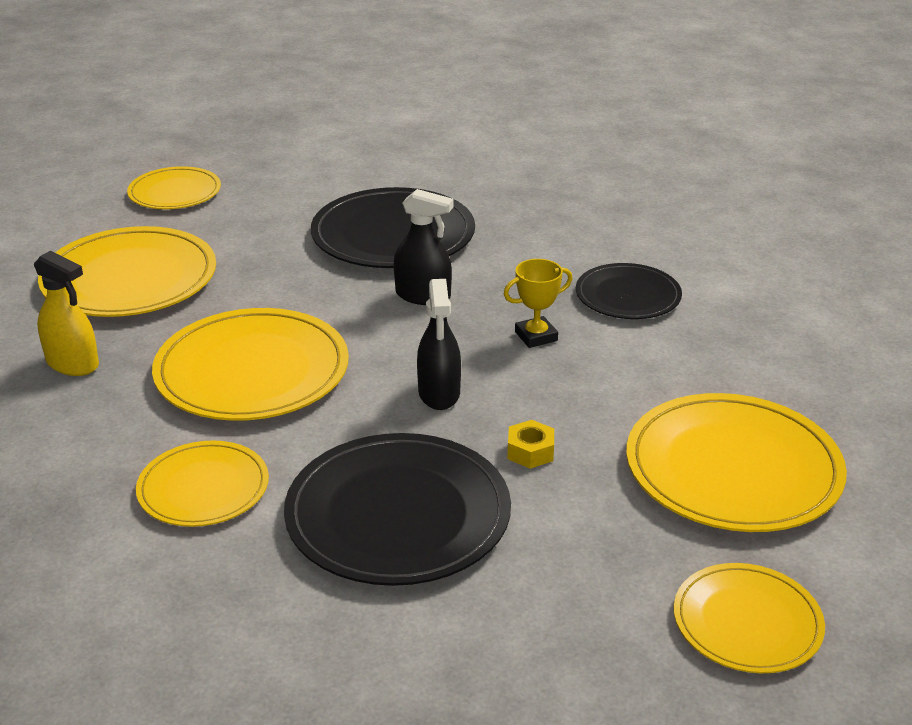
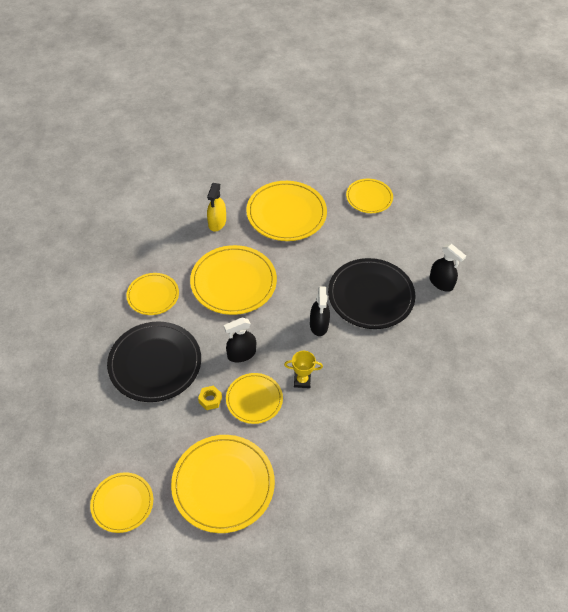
camera: 70 degrees right, 20 degrees up
yellow trophy [504,259,573,348] -> yellow trophy turned 45 degrees counterclockwise [284,351,323,388]
black plate [576,263,682,319] -> none
none -> yellow plate [226,373,283,424]
none -> black spray bottle [429,244,466,292]

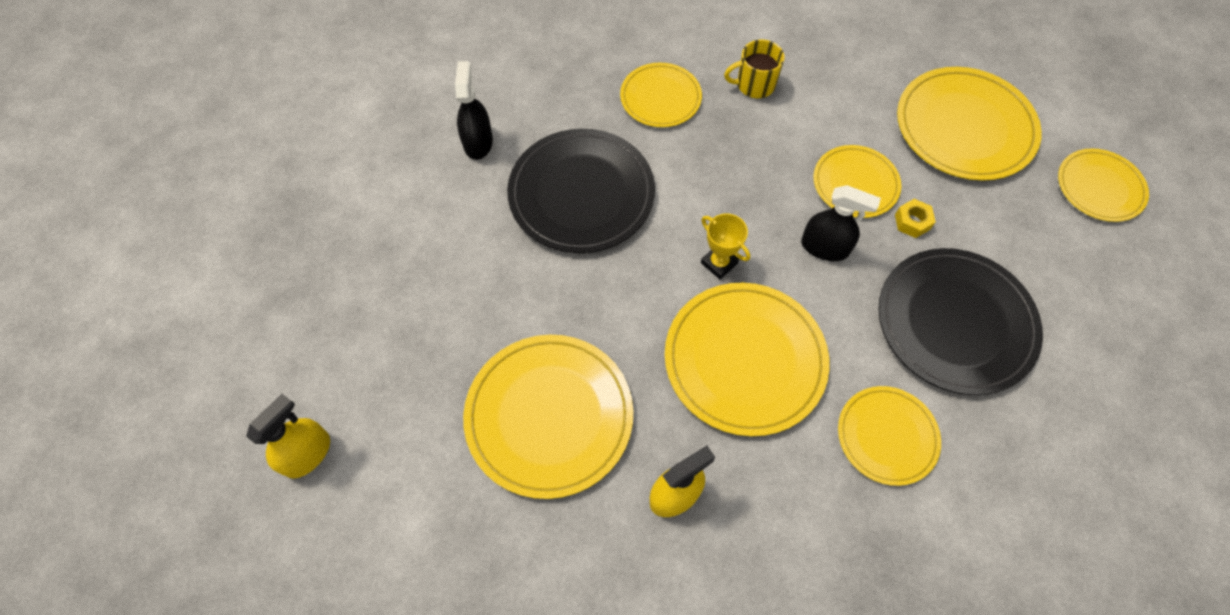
camera: 135 degrees left, 10 degrees up
yellow trophy [284,351,323,388] -> yellow trophy moved to [701,214,750,279]
black spray bottle [310,287,330,336] -> none
yellow plate [346,179,393,213] -> yellow plate moved to [620,63,702,127]
none -> yellow spray bottle [246,394,330,479]
none -> yellow mug [724,39,785,98]

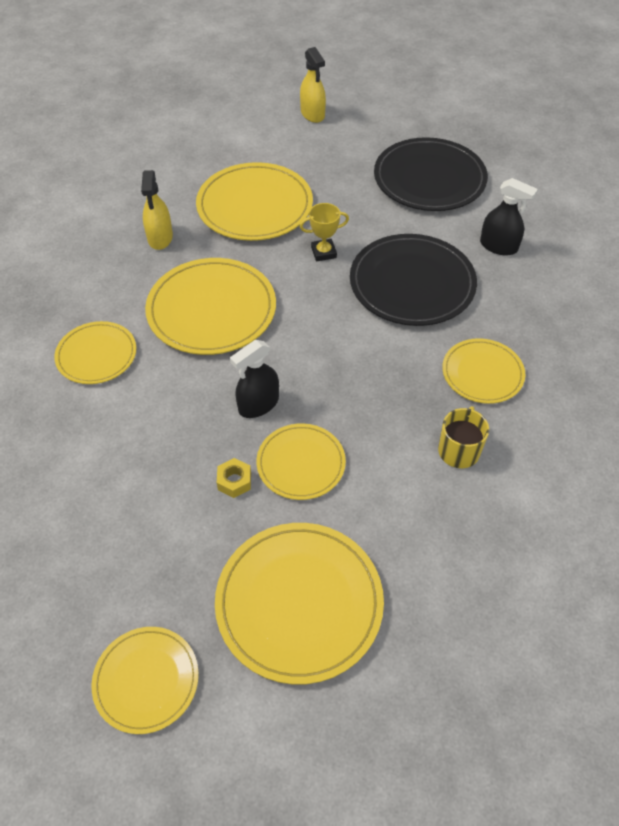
camera: 120 degrees right, 10 degrees down
yellow trophy [701,214,750,279] -> yellow trophy moved to [300,203,349,261]
black plate [878,248,1043,395] -> black plate moved to [374,137,488,211]

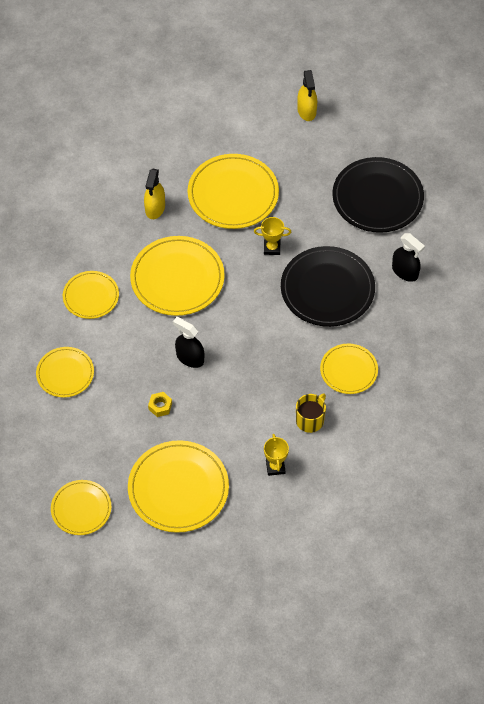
camera: 15 degrees right, 5 degrees up
black spray bottle [230,340,279,418] -> black spray bottle turned 60 degrees clockwise [173,317,205,368]
yellow plate [256,423,346,500] -> yellow plate moved to [36,347,94,398]
none -> yellow trophy [264,434,289,476]

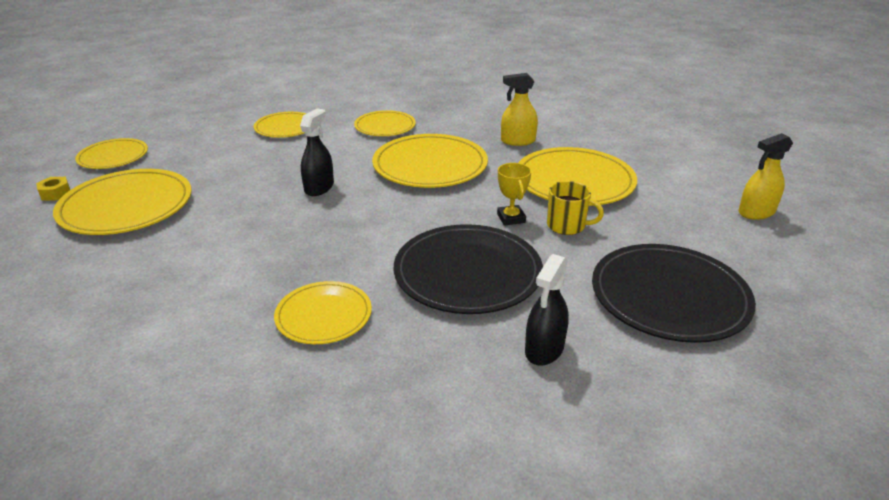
camera: 75 degrees right, 25 degrees down
yellow nut [148,392,172,417] -> yellow nut moved to [36,177,70,200]
yellow trophy [264,434,289,476] -> none
yellow mug [296,394,326,433] -> yellow mug moved to [547,181,604,235]

